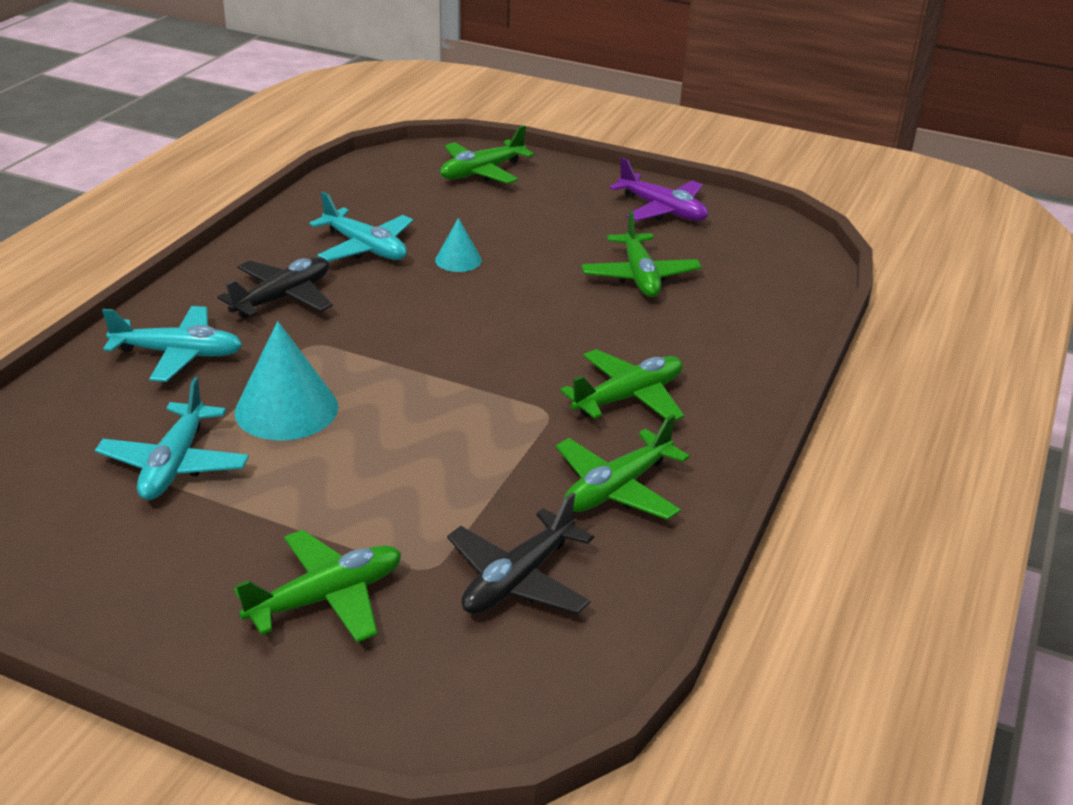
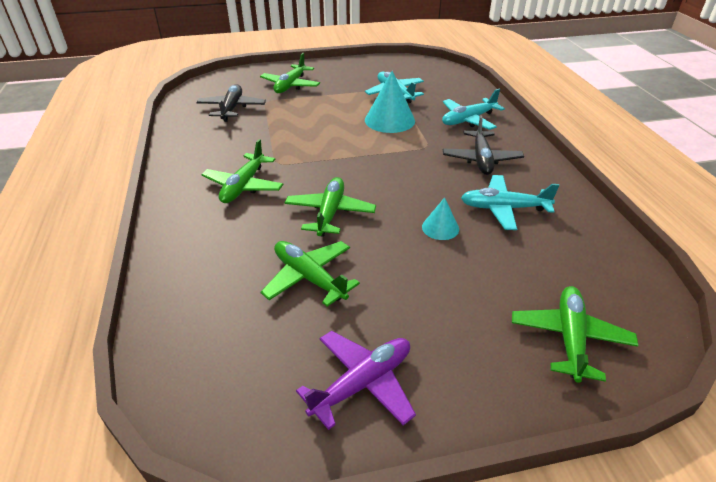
camera: 145 degrees right, 5 degrees up
green plane [556,414,690,520] -> green plane moved to [285,177,376,237]
purple plane [609,158,708,221] -> purple plane turned 135 degrees clockwise [296,331,416,430]

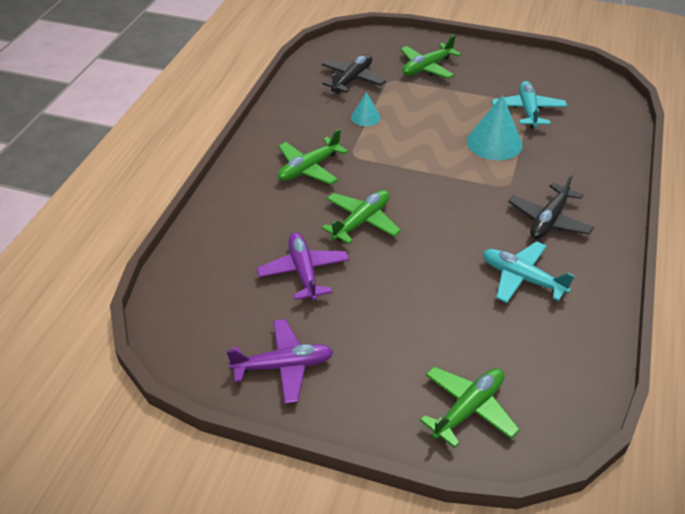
camera: 30 degrees right, 5 degrees up
green plane [261,241,360,307] -> purple plane [257,232,349,301]
turquoise cone [422,197,459,240] -> turquoise cone moved to [351,92,380,126]
turquoise plane [442,89,505,130] -> none

